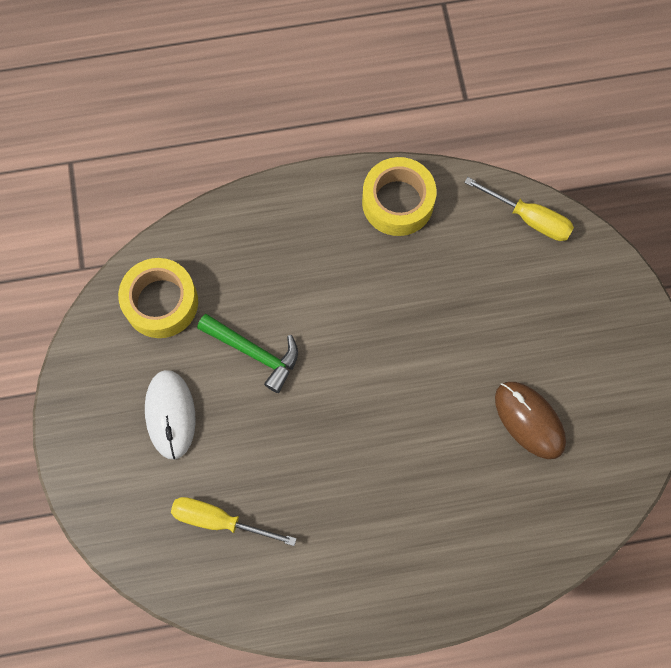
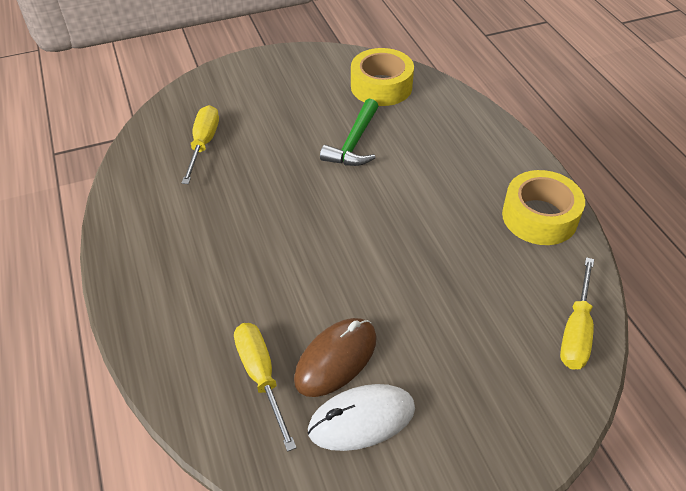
camera: 80 degrees right, 25 degrees down
white mouse [145,370,196,460] -> white mouse moved to [308,384,415,451]
none -> yellow screwdriver [234,323,297,452]

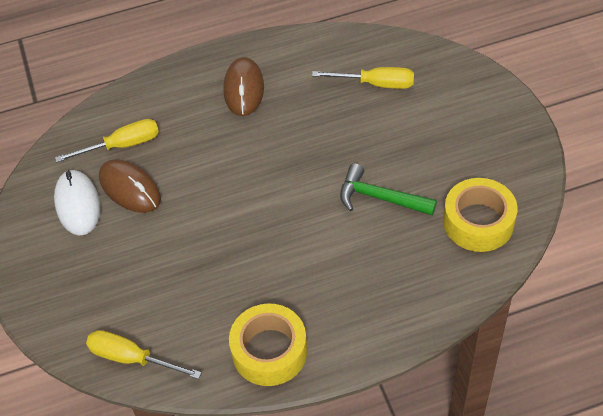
camera: 95 degrees right, 5 degrees up
none -> brown mouse [223,57,264,116]

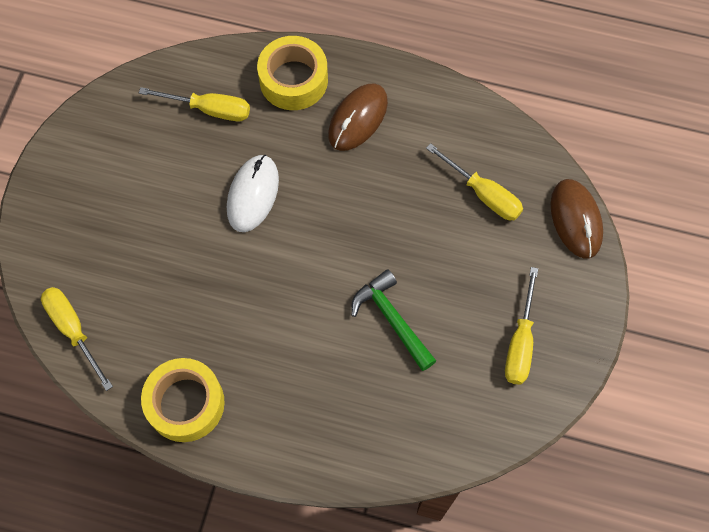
camera: 30 degrees right, 15 degrees up
white mouse [54,170,100,235] -> white mouse moved to [227,155,279,232]
brown mouse [99,159,161,213] -> brown mouse moved to [551,179,603,259]
yellow tape [443,178,518,252] -> yellow tape moved to [257,36,328,110]
none -> yellow screwdriver [505,267,538,385]

